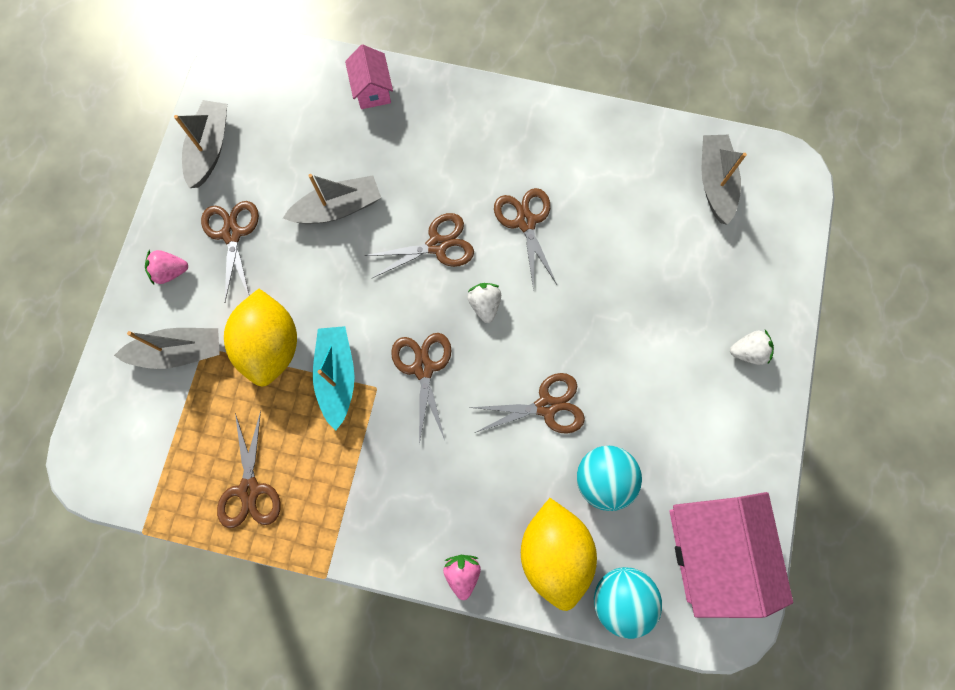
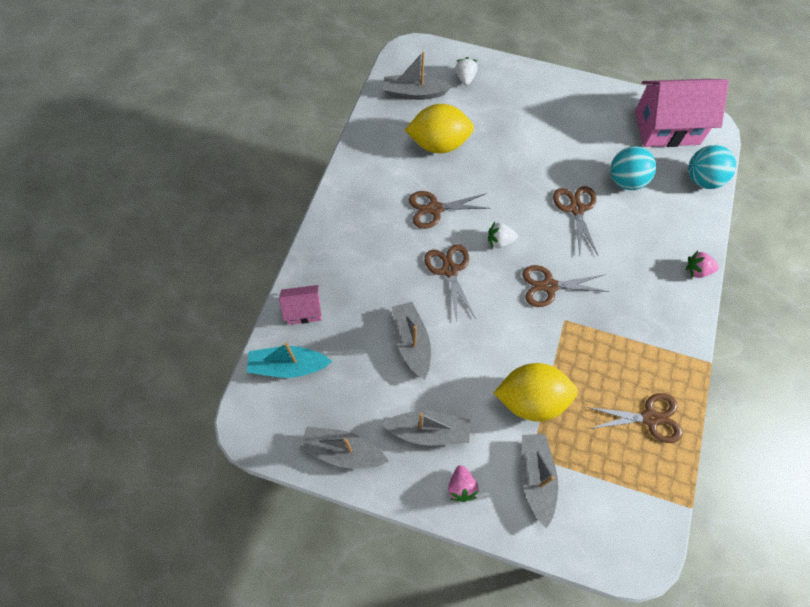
camera: 85 degrees left, 10 degrees down
brown scissors [201,201,259,302] -> grey boat [382,411,470,446]
turquoise boat [313,326,355,431] -> turquoise boat moved to [247,343,332,378]
yellow lemon [521,498,597,611] -> yellow lemon moved to [405,104,474,153]
white strawberry [730,330,774,365] -> white strawberry moved to [455,57,478,85]

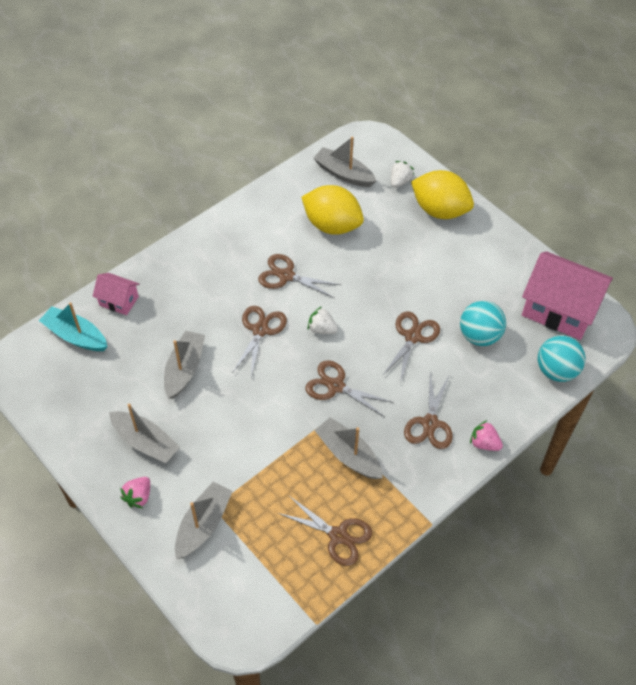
camera: 30 degrees right, 10 degrees down
grey boat [299,427,388,469] -> grey boat moved to [314,417,383,479]
yellow lemon [494,363,578,422] -> yellow lemon moved to [411,170,474,219]
none -> brown scissors [404,372,453,449]

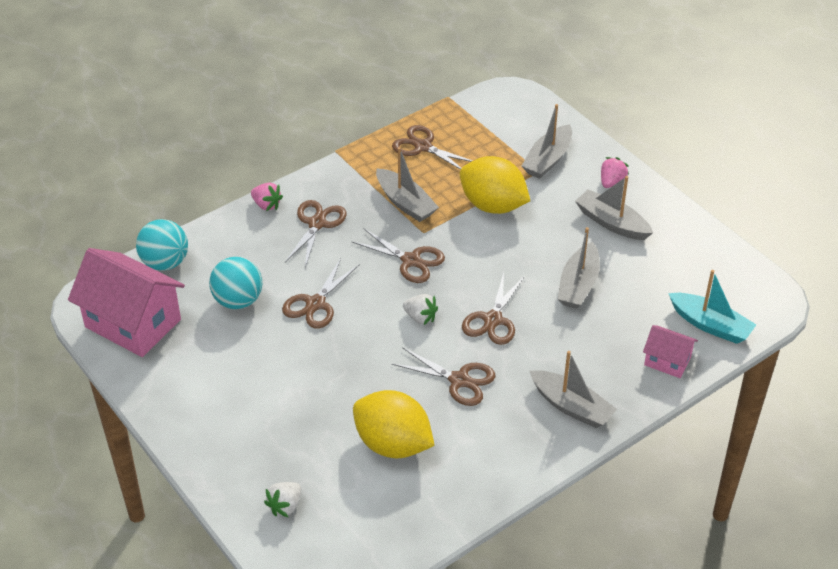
camera: 175 degrees left, 10 degrees down
grey boat [313,137,376,187] -> grey boat moved to [530,351,617,428]
yellow lemon [411,170,474,219] -> yellow lemon moved to [460,156,530,214]

